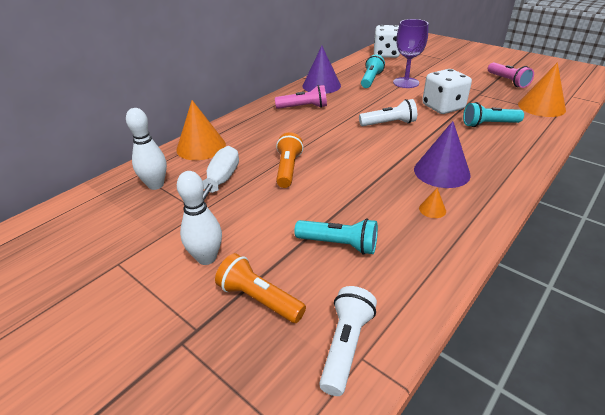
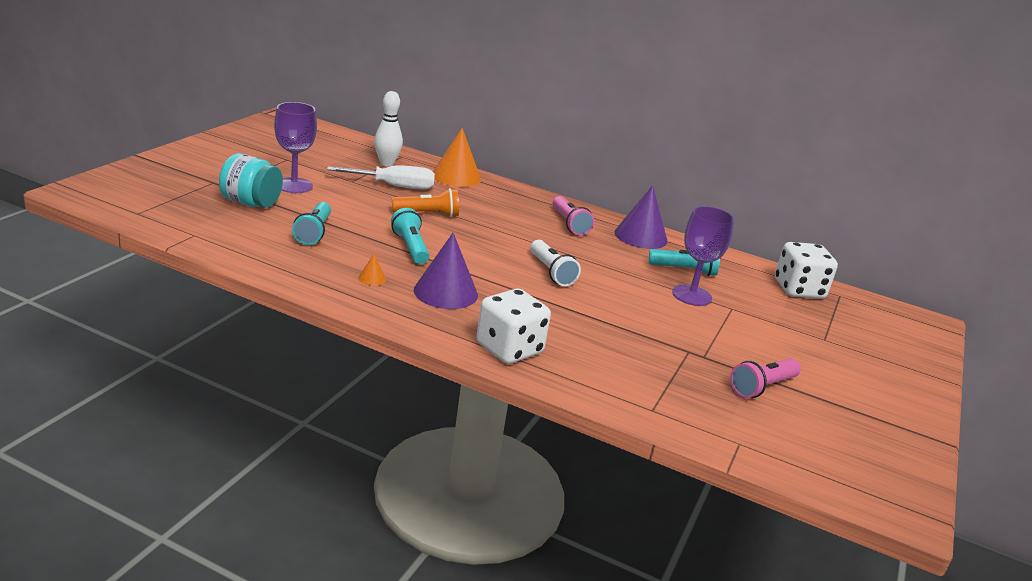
camera: 70 degrees right, 10 degrees down
white bowling pin [177,171,222,265] -> purple goblet [274,102,317,193]
orange flashlight [215,253,306,323] -> turquoise jar [219,153,283,208]
white flashlight [319,286,377,396] -> none
white dice [422,69,472,114] -> white dice moved to [476,289,551,364]
turquoise flashlight [463,102,524,127] -> turquoise flashlight moved to [391,208,429,264]
orange cone [518,62,566,117] -> none

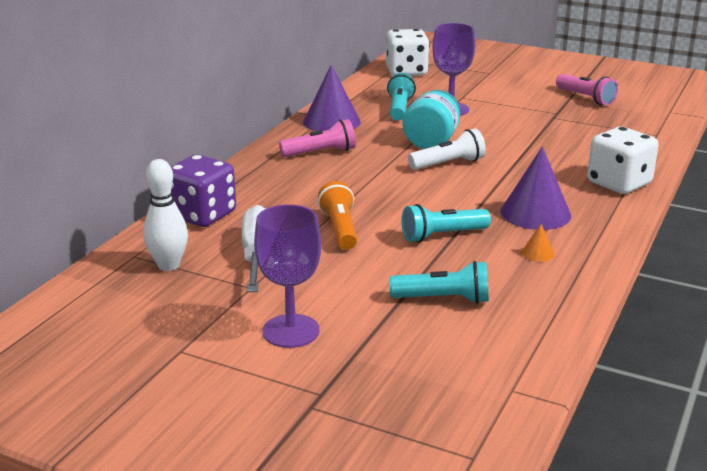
camera: 85 degrees left, 0 degrees up
turquoise jar [219,153,283,208] -> turquoise jar moved to [403,90,460,149]
orange cone [433,128,481,187] -> purple dice [171,154,236,227]

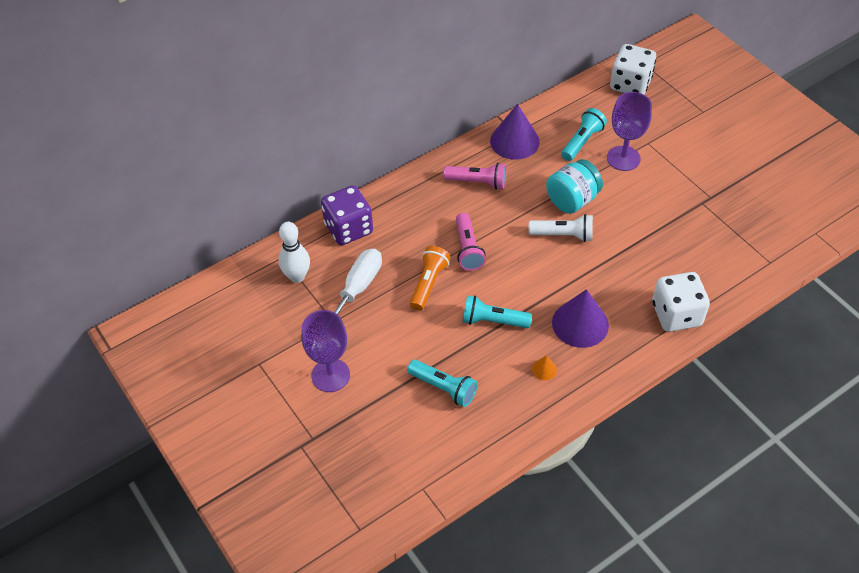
camera: 30 degrees right, 25 degrees up
pink flashlight [556,74,618,105] -> pink flashlight moved to [456,213,486,271]

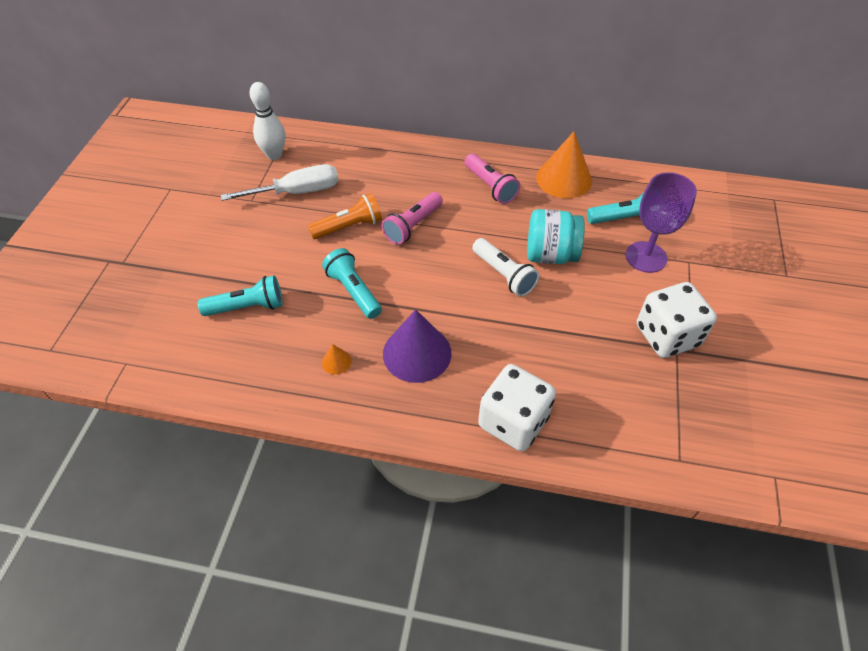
camera: 45 degrees right, 0 degrees up
purple goblet [301,310,350,392] -> none
purple dice [321,185,373,245] -> none
turquoise flashlight [407,360,478,407] -> turquoise flashlight turned 90 degrees counterclockwise [198,276,282,316]
purple cone [490,104,540,160] -> orange cone [536,132,592,198]
white dice [610,44,656,94] -> white dice moved to [637,282,717,358]

